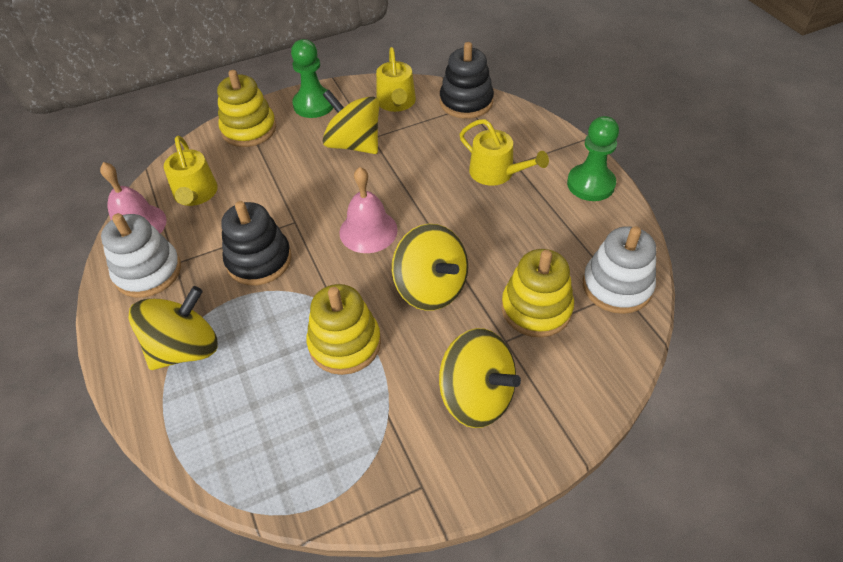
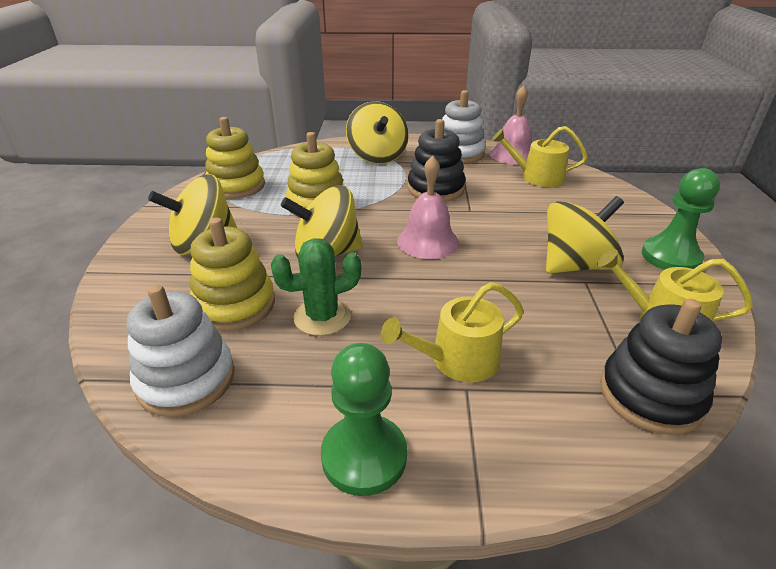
camera: 115 degrees right, 15 degrees down
yellow stacking toy [217,70,276,147] -> yellow stacking toy moved to [205,117,265,199]
none -> green cactus [271,238,361,336]

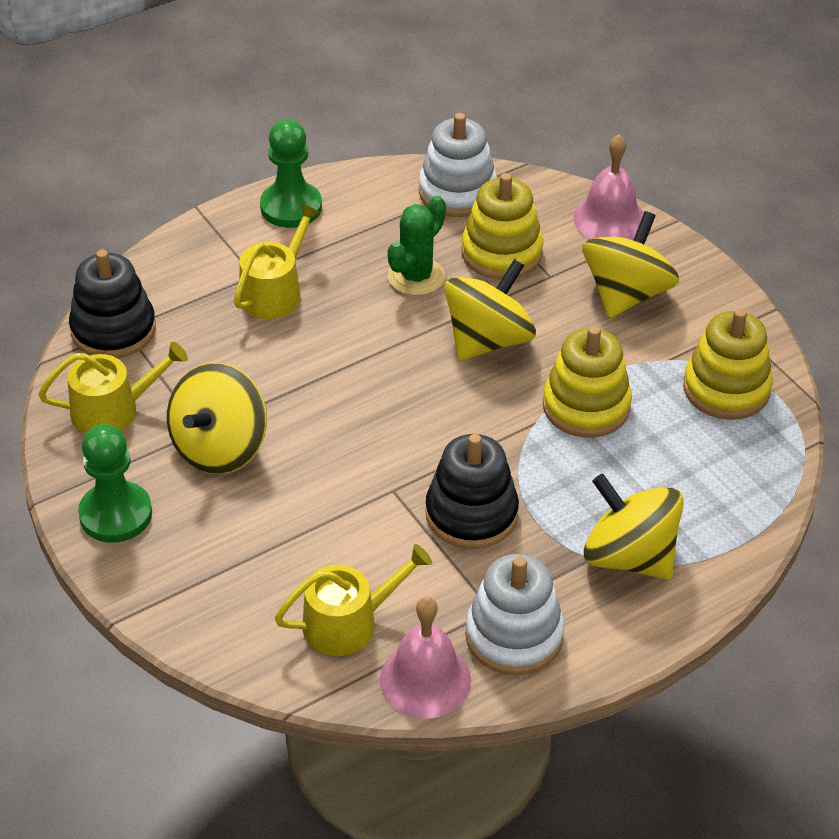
camera: 145 degrees right, 10 degrees up
pink bell [397,156,459,259] -> pink bell moved to [573,134,644,240]

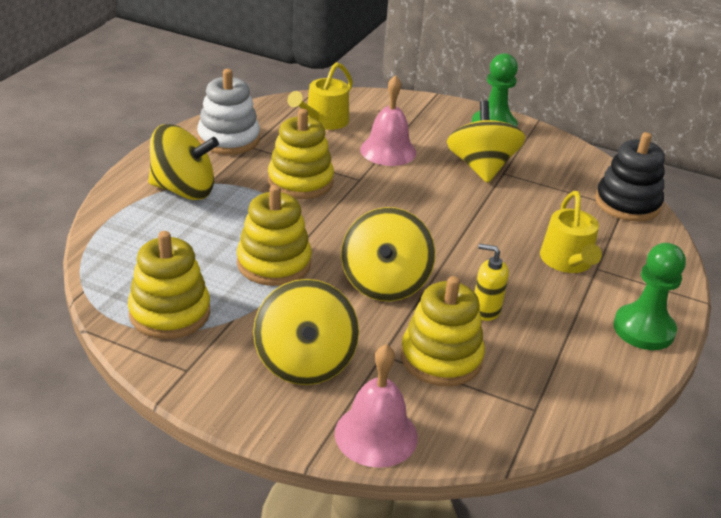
camera: 145 degrees right, 10 degrees down
yellow watering can [38,342,188,434] -> none
pink bell [380,597,471,719] -> pink bell moved to [360,75,417,166]
green cactus [388,196,446,296] -> yellow soap dispenser [475,244,509,321]
white stacking toy [419,113,497,217] -> none
black stacking toy [425,434,519,549] -> yellow stacking toy [268,109,334,199]

